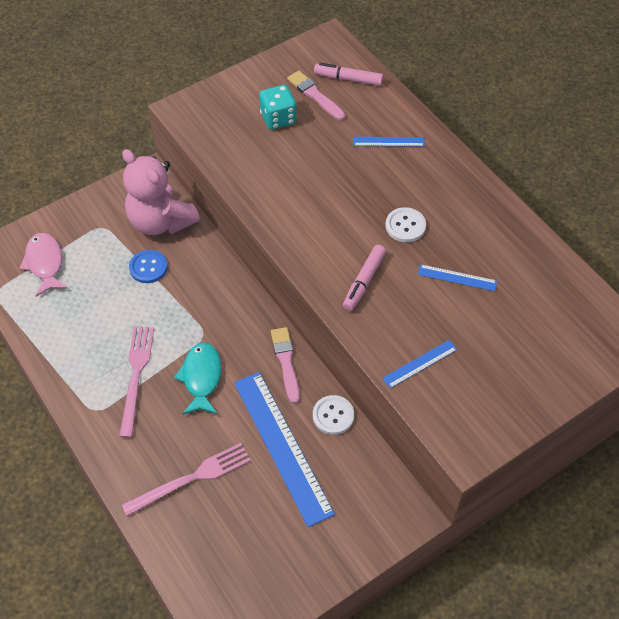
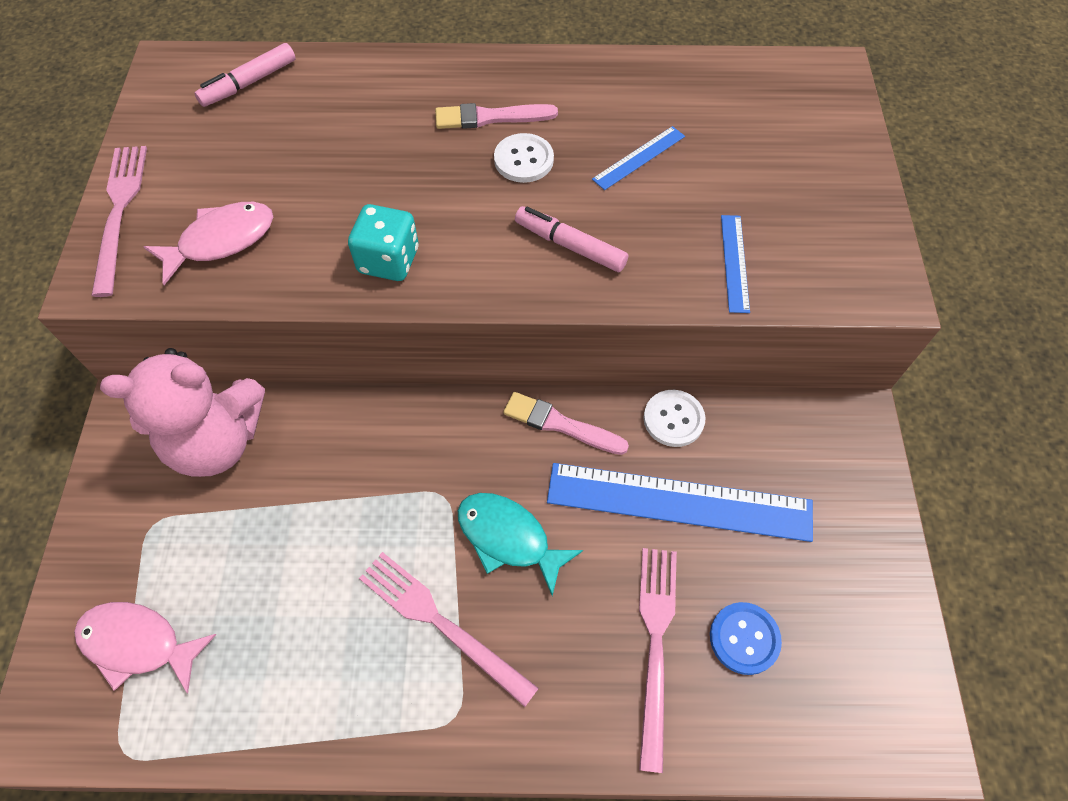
camera: 55 degrees left, 5 degrees up
blue button [129,250,168,283] -> blue button moved to [710,602,782,675]
turquoise dice [259,85,297,130] -> turquoise dice moved to [348,204,419,281]
pink brush [287,71,345,120] -> pink brush moved to [435,103,558,129]
pink marker [343,245,386,311] -> pink marker turned 150 degrees clockwise [515,206,628,272]
blue ruler [353,137,425,147] -> none
none -> pink fork [91,146,147,297]
none -> pink fish [143,202,273,285]

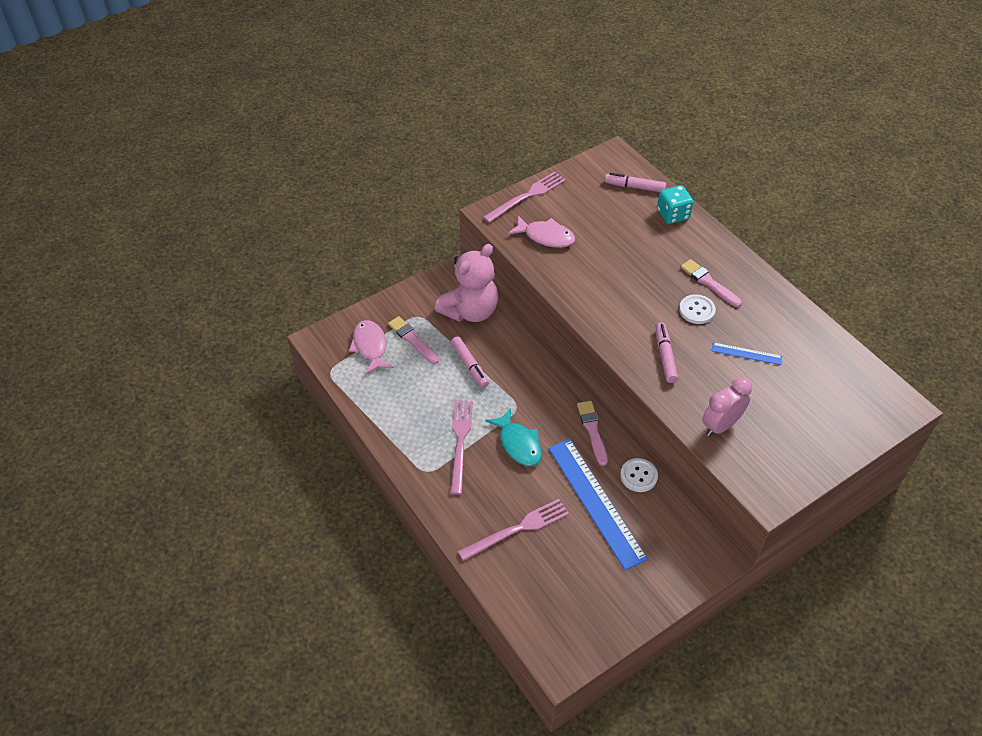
camera: 55 degrees right, 10 degrees down
pink teddy bear [100,348,265,477] -> pink teddy bear turned 90 degrees counterclockwise [435,244,498,322]
turquoise dice [348,204,419,281] -> turquoise dice moved to [657,185,693,224]
turquoise fish [458,493,583,596] -> turquoise fish turned 150 degrees clockwise [486,408,542,466]
blue button [710,602,782,675] -> none
blue ruler [721,215,750,313] -> pink clock [702,377,752,436]
none -> pink brush [388,316,439,364]
none -> pink marker [451,336,489,388]

